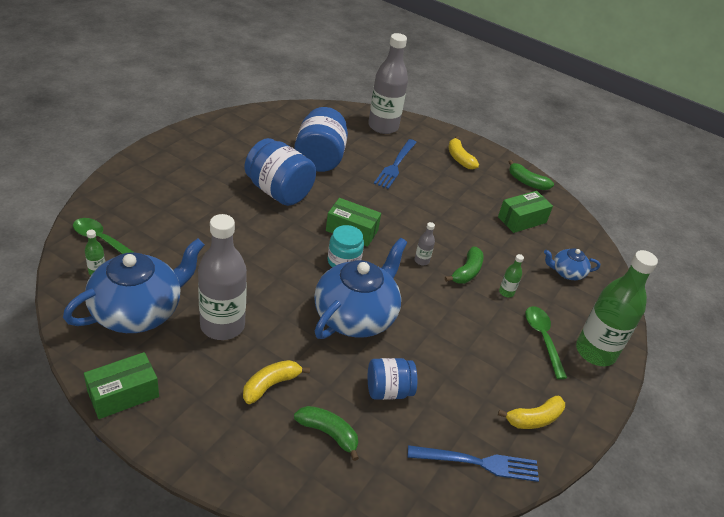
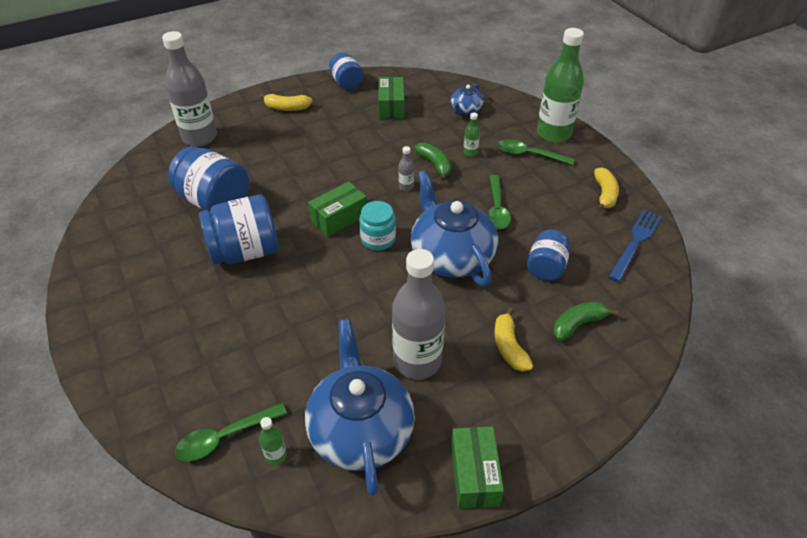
camera: 55 degrees left, 5 degrees up
blue fork [374,139,417,189] -> none
green banana [509,160,554,190] -> blue jar [329,53,364,90]
none -> green spoon [487,175,511,229]

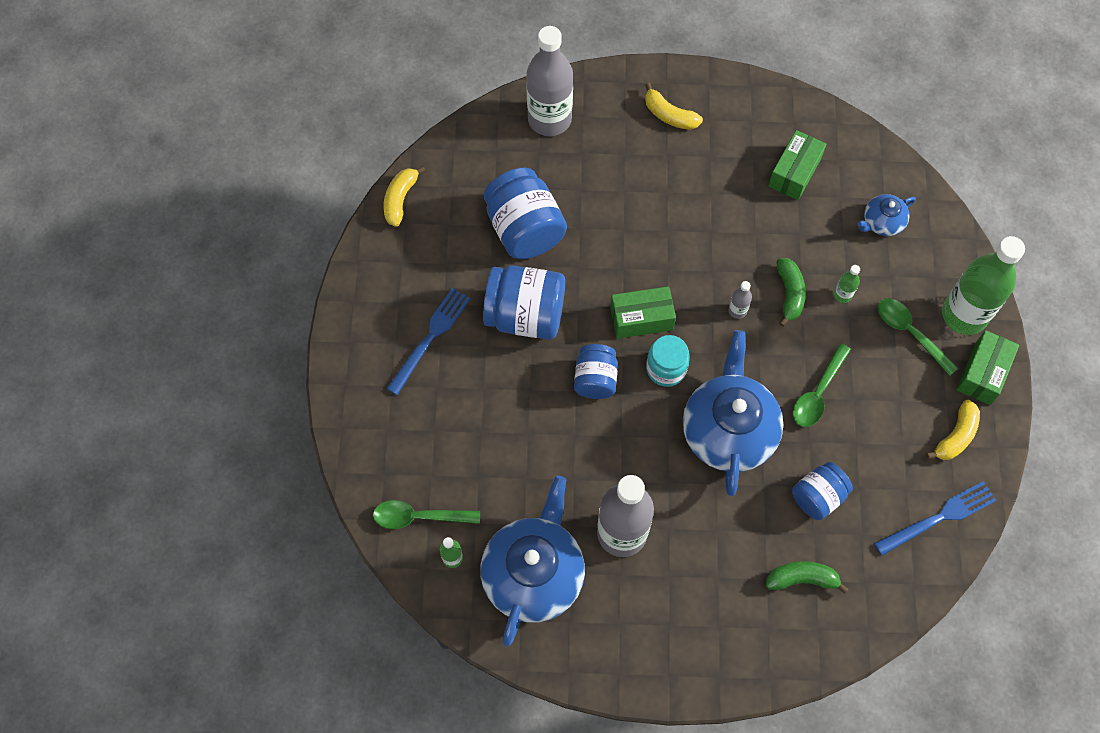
camera: 30 degrees right, 20 degrees up
blue jar [329,53,364,90] -> blue jar moved to [574,344,618,399]
green box [451,426,504,509] -> green box moved to [956,330,1019,405]
yellow banana [494,308,533,372] -> yellow banana moved to [384,166,425,227]
none -> blue fork [386,288,470,395]

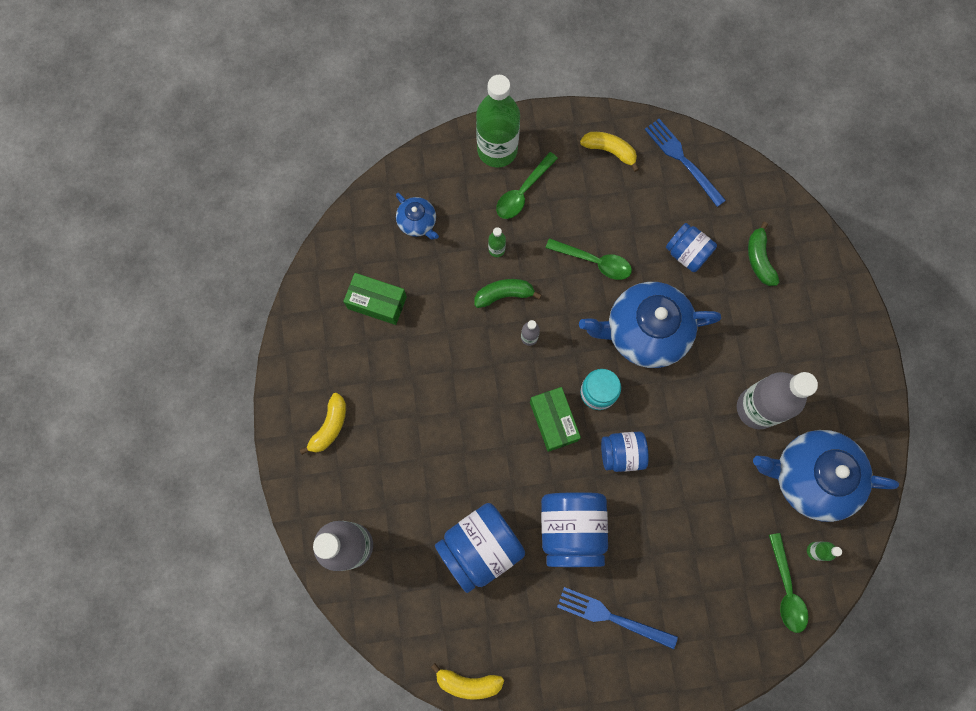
camera: 100 degrees left, 10 degrees up
green box [956,330,1019,405] -> none

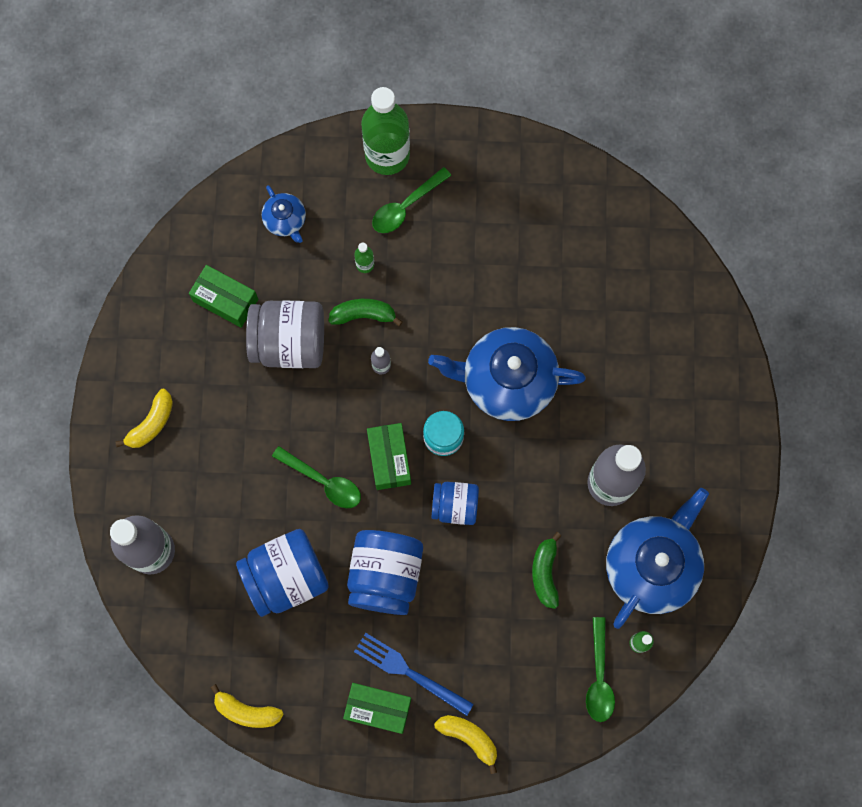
camera: 10 degrees right, 0 degrees up
green spoon [546,238,632,280] -> green spoon moved to [272,446,361,508]
yellow banana [580,132,639,172] -> yellow banana moved to [434,715,497,774]
blue fork [644,119,726,207] -> none
blue jar [666,223,717,272] -> none
green banana [748,222,779,286] -> green banana moved to [532,532,561,609]
blue teapot [753,430,899,522] -> blue teapot turned 105 degrees clockwise [606,488,709,629]
none -> grey jar [246,300,324,368]
none -> green box [343,683,411,734]

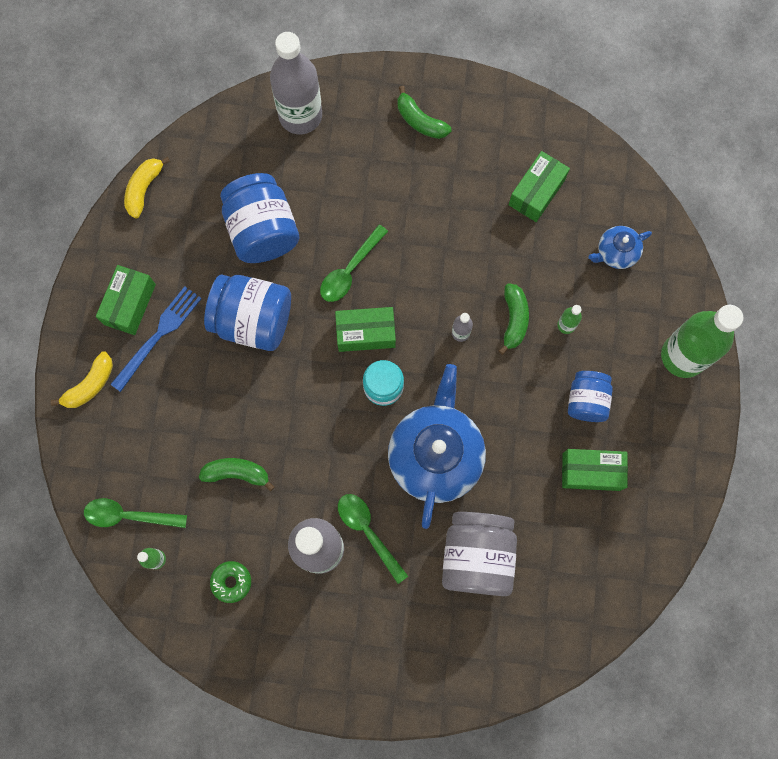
camera: 95 degrees right, 0 degrees up
yellow banana [115,389,173,448] -> green banana [398,86,451,139]
grey jar [246,300,324,368] -> grey jar moved to [442,512,517,596]
green spoon [372,167,452,233] -> green spoon moved to [338,494,408,584]
blue jar [431,482,479,525] -> blue jar moved to [568,371,613,422]
blue teapot [606,488,709,629] -> green donut [210,561,251,603]
none -> green box [562,449,628,491]

